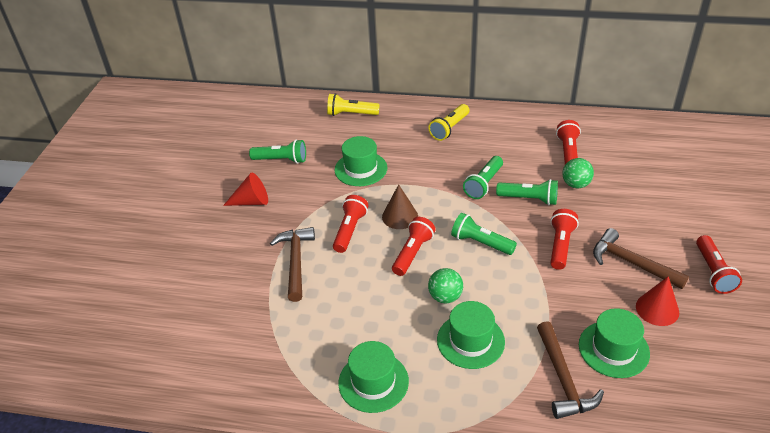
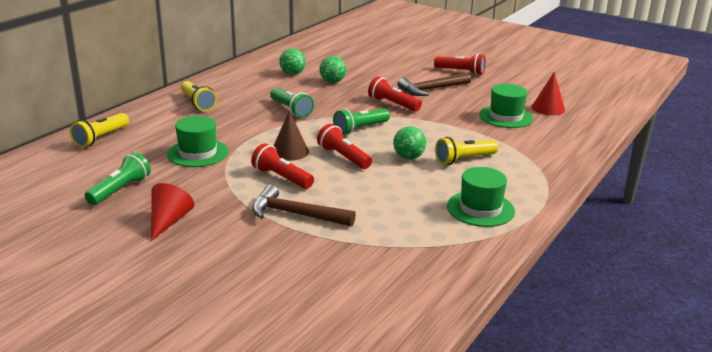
camera: 70 degrees left, 15 degrees down
green hat [437,301,505,369] -> yellow flashlight [435,137,498,165]
green flashlight [496,179,558,205] -> none
brown hammer [537,321,604,419] -> none
red flashlight [556,120,581,165] -> green ball [279,48,306,75]
red cone [636,276,679,326] -> red cone moved to [532,72,565,115]

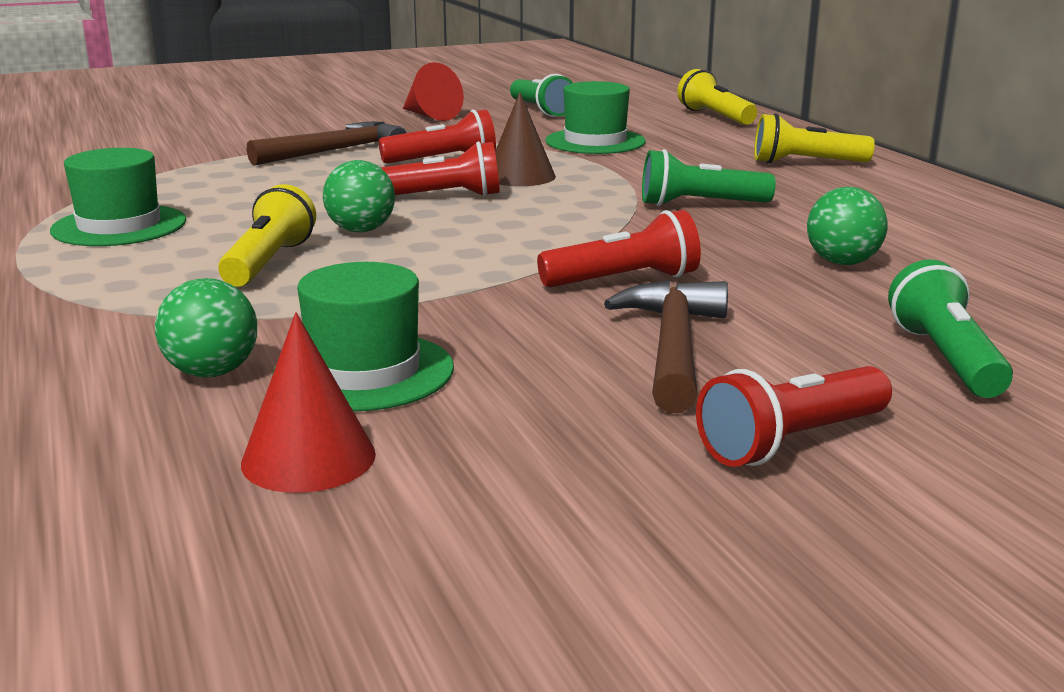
camera: 125 degrees right, 5 degrees down
green ball [279,48,306,75] -> green ball moved to [155,278,257,377]
green flashlight [333,109,390,135] -> green flashlight moved to [888,259,1013,398]

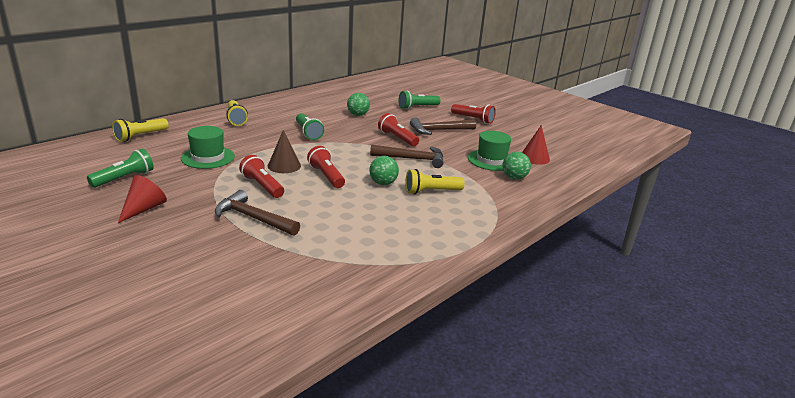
camera: 115 degrees left, 5 degrees up
green hat [50,148,186,246] -> none
none -> brown hammer [370,145,444,168]

